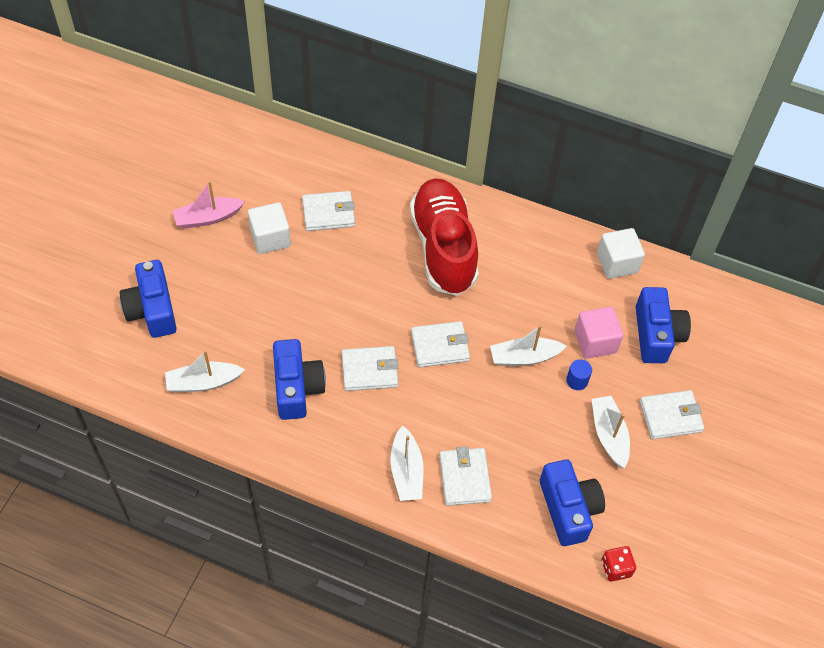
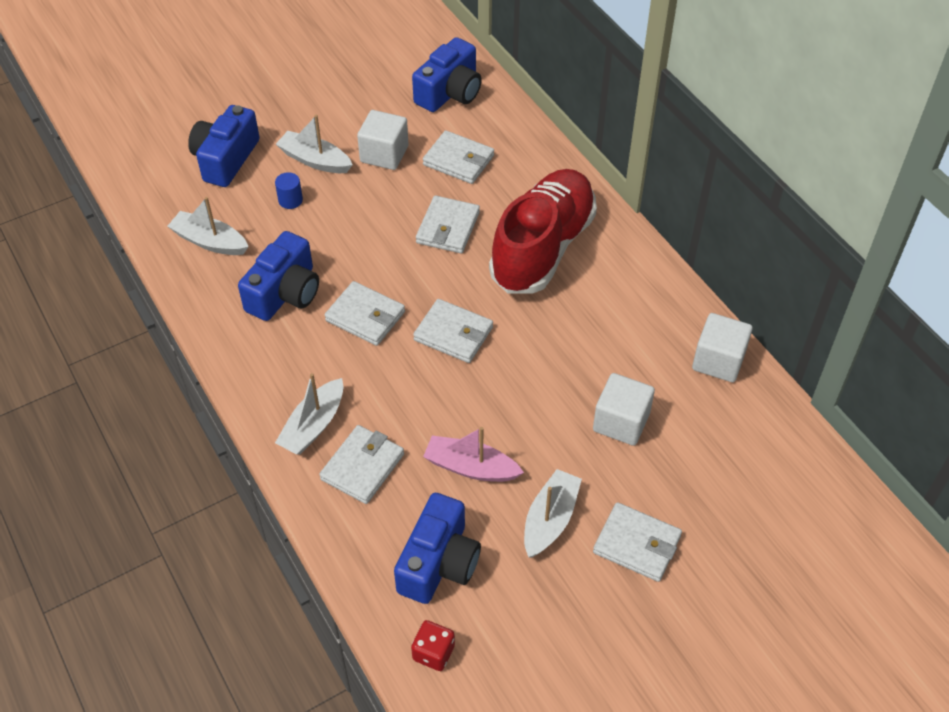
camera: 40 degrees right, 5 degrees down
pink boat [173,181,245,229] -> pink boat moved to [423,427,524,482]
white boat [490,325,567,366] -> white boat moved to [276,115,352,173]
blue cylinder [566,359,592,390] -> blue cylinder moved to [275,172,303,209]
pink cube [575,307,623,359] -> white cube [593,373,655,446]
blue camera [636,287,691,363] -> blue camera moved to [412,37,482,112]
none -> white wallet [416,195,480,254]

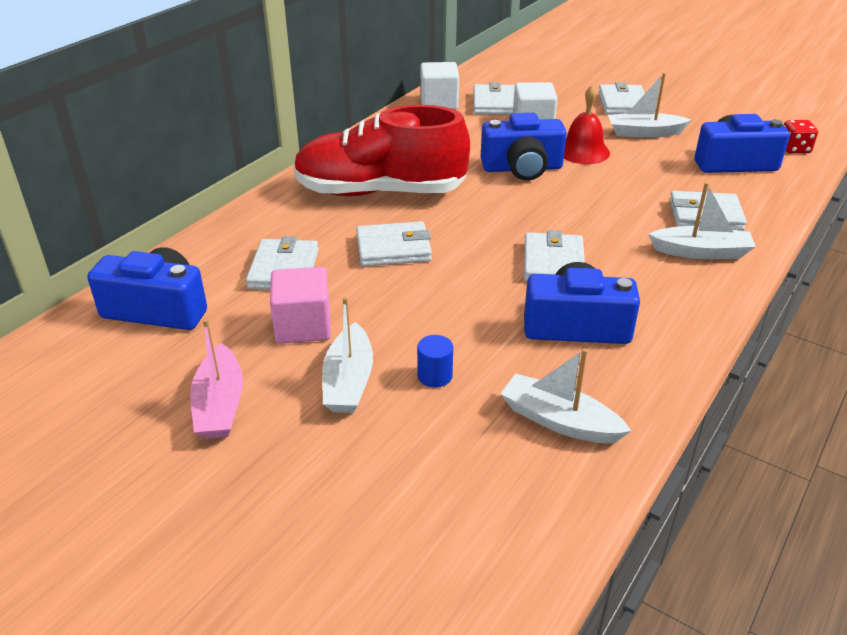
camera: 115 degrees left, 15 degrees down
white boat [167,197,249,255] -> white boat turned 120 degrees clockwise [501,348,631,443]
blue camera [188,105,259,187] -> blue camera moved to [481,113,567,181]
white cube [357,110,408,170] -> pink cube [270,267,331,344]
white wallet [413,299,493,363] -> white wallet moved to [473,82,515,115]
pink boat [423,427,524,482] -> pink boat moved to [190,319,243,439]
none -> red bell [564,86,610,164]

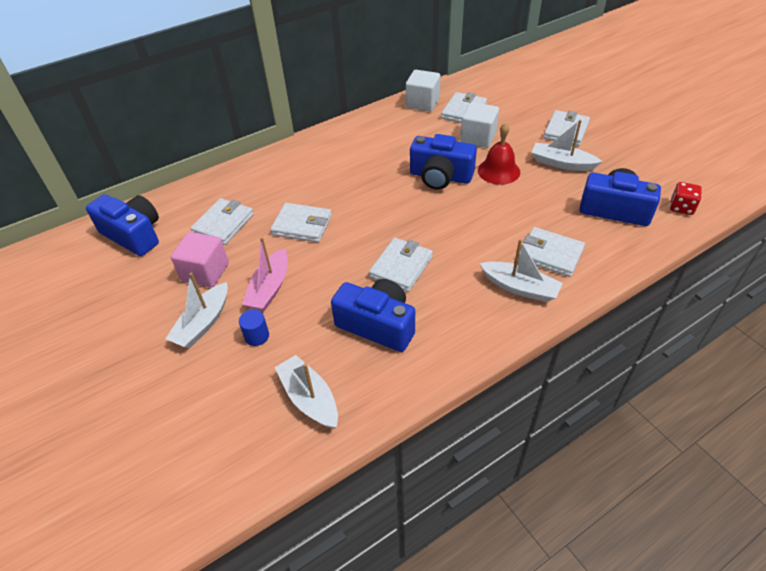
camera: 25 degrees right, 10 degrees up
pink boat [190,319,243,439] -> pink boat moved to [242,237,288,311]
red shoe [294,105,470,196] -> none

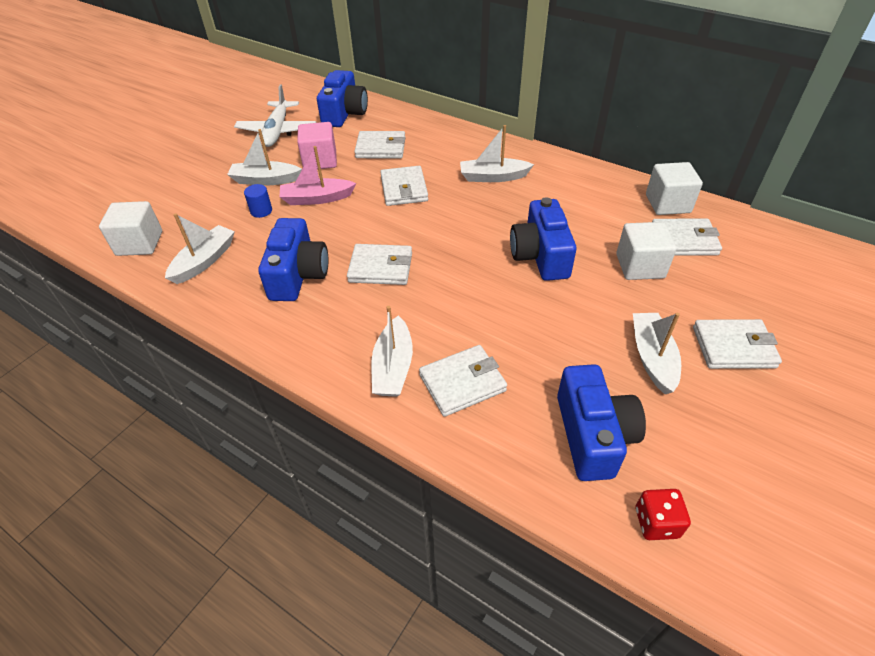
camera: 65 degrees right, 0 degrees up
red bell [478,123,520,185] -> none
white wallet [518,227,585,277] -> white wallet turned 60 degrees clockwise [419,345,507,417]
none -> white cube [99,201,162,256]
none -> white plane [234,84,316,147]
none -> white boat [460,125,534,182]

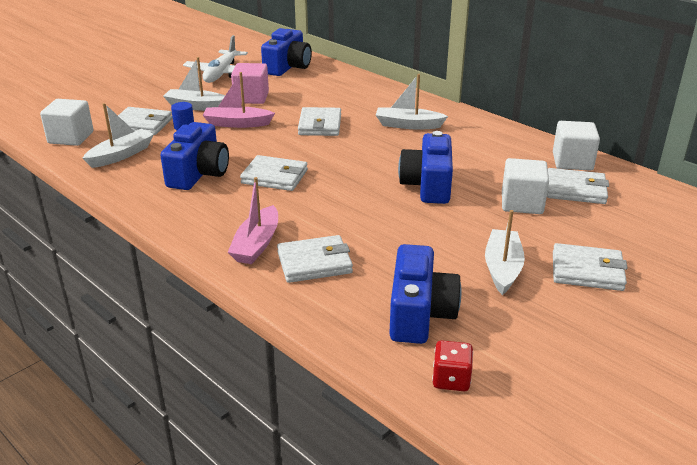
camera: 10 degrees right, 15 degrees down
white wallet [354,131,405,158] -> white wallet moved to [110,107,172,135]
white boat [372,306,413,397] -> pink boat [228,177,278,264]

